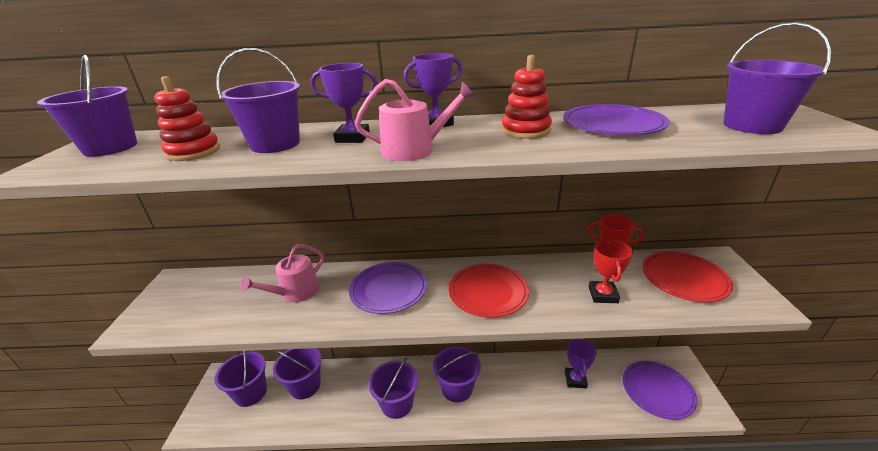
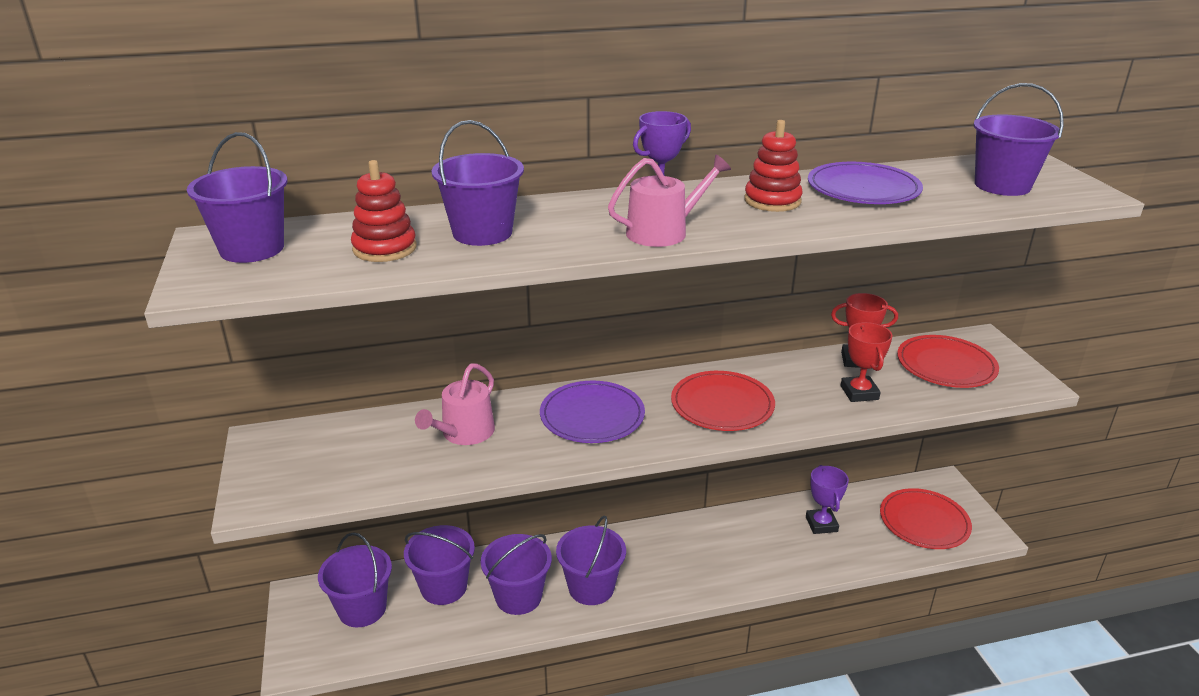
camera: 15 degrees left, 0 degrees up
purple trophy [310,63,378,143] -> none
purple bucket [432,346,481,403] -> purple bucket moved to [481,534,552,615]
purple plate [623,361,697,420] -> red plate [880,488,972,549]

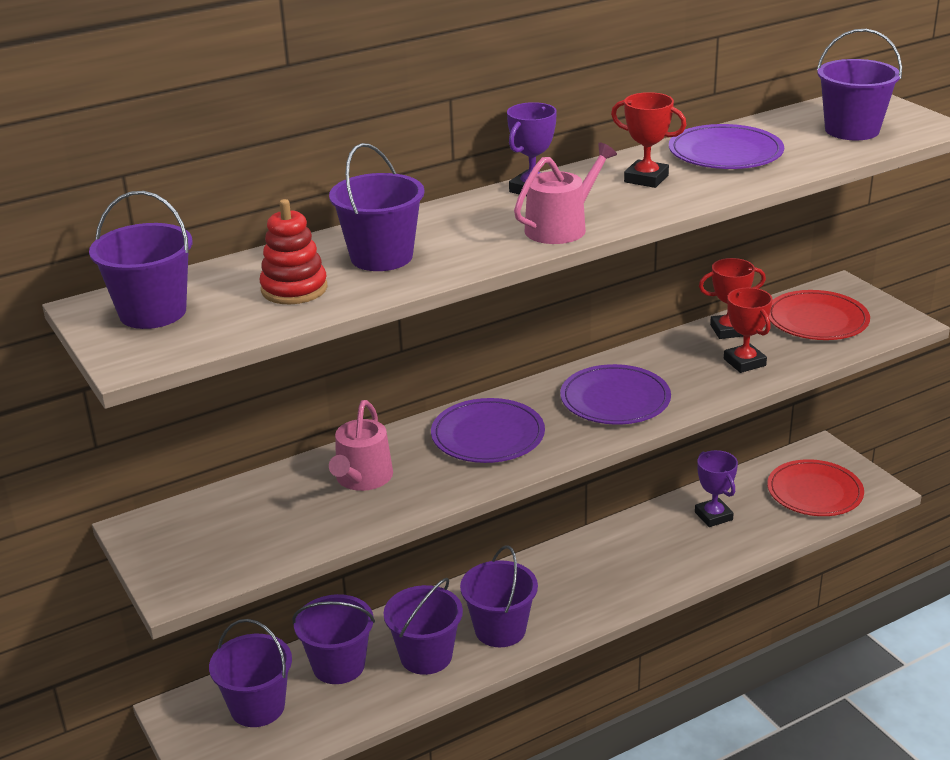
camera: 15 degrees left, 0 degrees up
red plate [671,371,775,431] -> purple plate [560,364,671,425]
red stacking toy [744,120,803,212] -> red trophy [611,92,687,188]

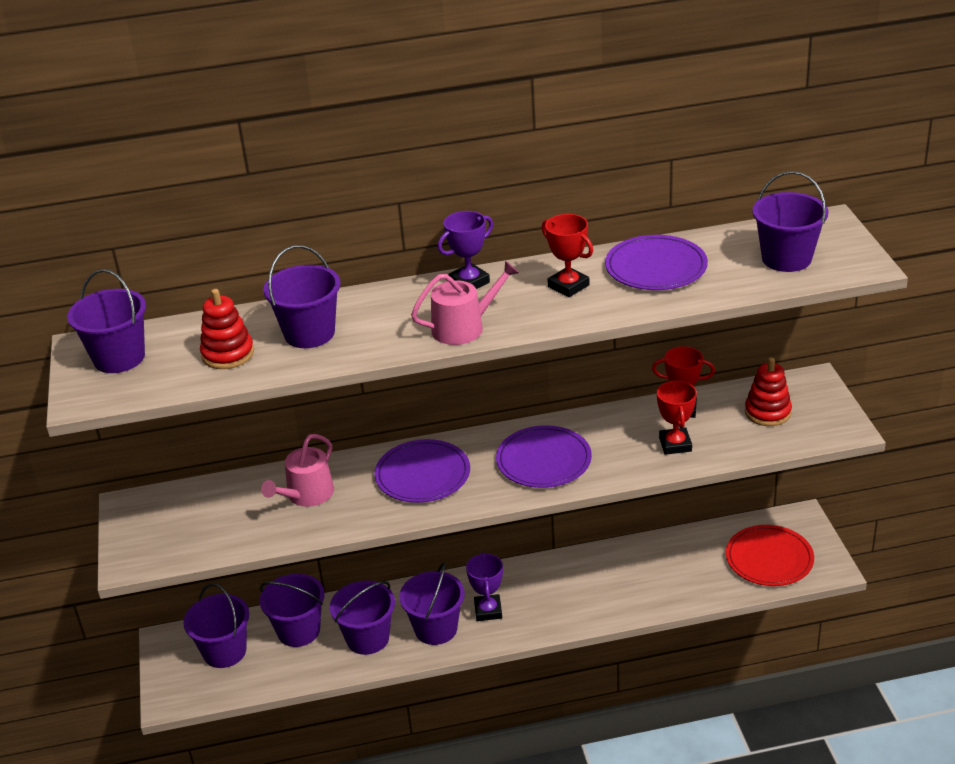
camera: 20 degrees right, 5 degrees up
purple trophy [695,450,738,527] -> purple trophy moved to [466,552,503,621]
red plate [769,290,870,340] -> red stacking toy [745,357,792,426]

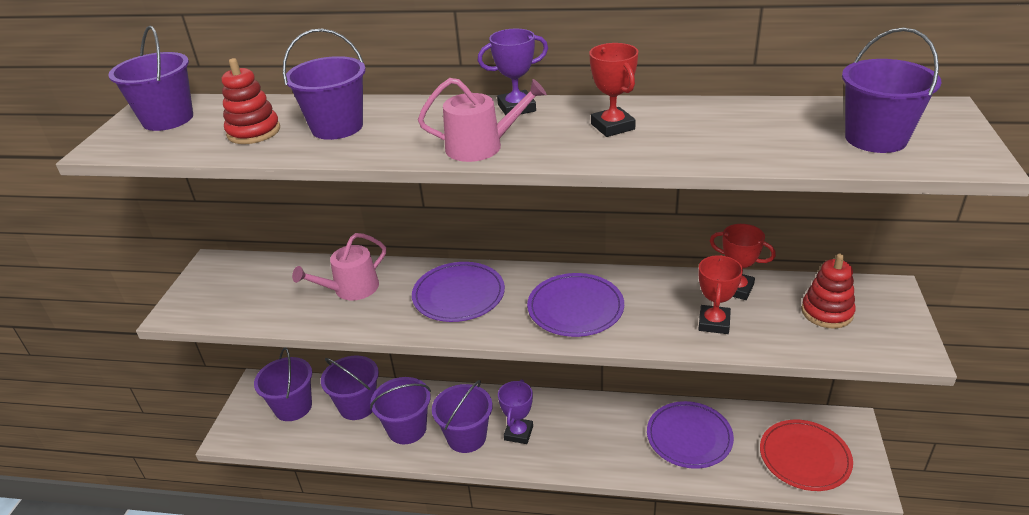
camera: 20 degrees right, 0 degrees up
purple plate [605,235,708,290] -> purple plate moved to [647,401,734,469]

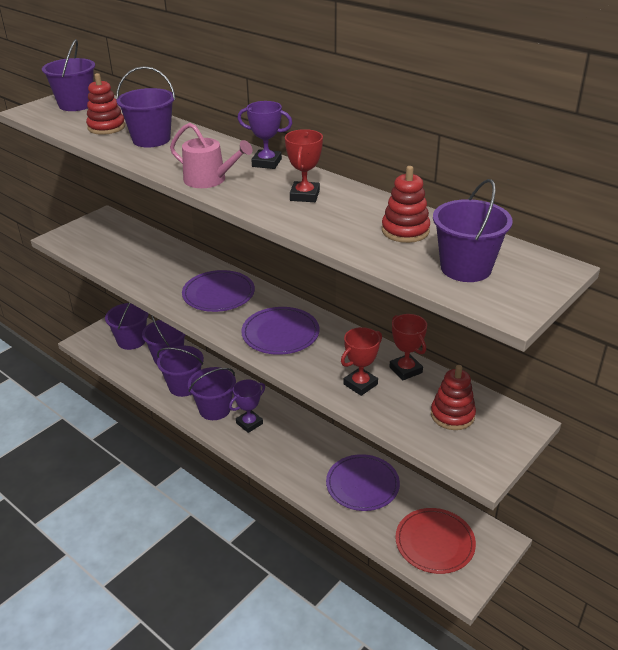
camera: 30 degrees right, 0 degrees up
pink watering can [292,233,386,300] -> none
none -> red stacking toy [382,166,430,243]

